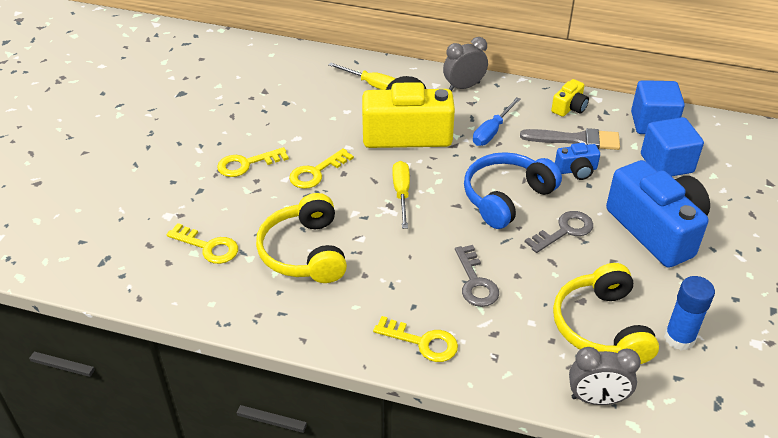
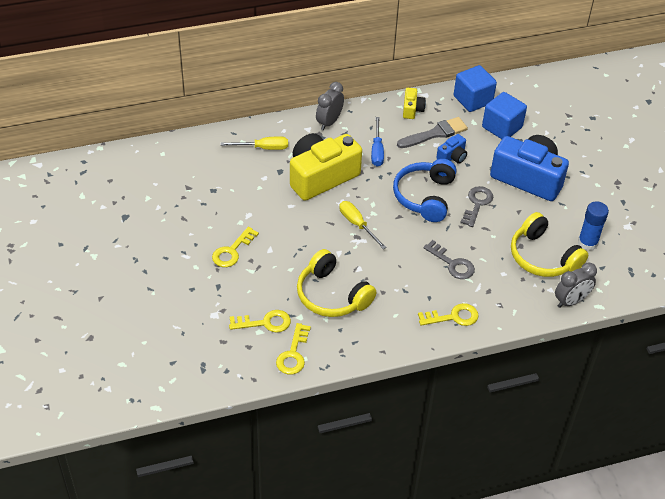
camera: 35 degrees left, 5 degrees up
yellow key [289,148,354,189] -> yellow key moved to [276,323,311,375]

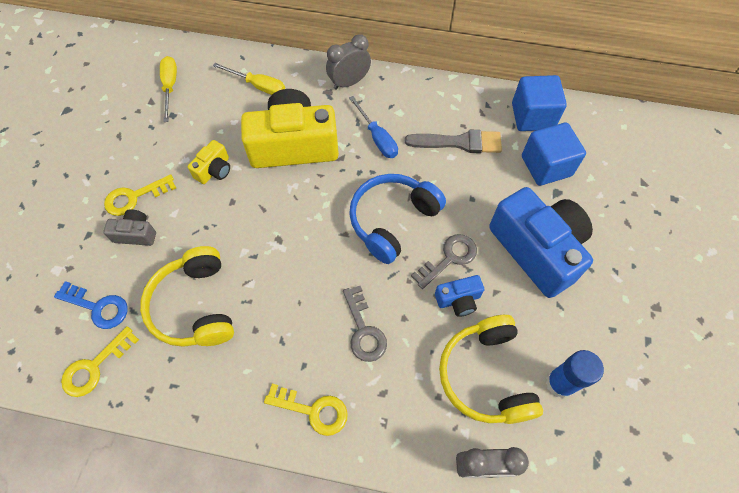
camera: 30 degrees right, 15 degrees up
yellow key [229,310,291,333] -> blue key [54,281,128,329]
yellow screwdriver [340,201,387,249] -> yellow screwdriver moved to [160,56,177,122]
blue screwdriver [371,117,384,167] -> blue screwdriver turned 60 degrees counterclockwise [349,96,398,158]
yellow camera [403,88,426,119] -> yellow camera moved to [188,140,230,184]
blue camera [436,134,467,164] -> blue camera moved to [435,275,484,317]
none -> grey camera [103,209,156,246]

